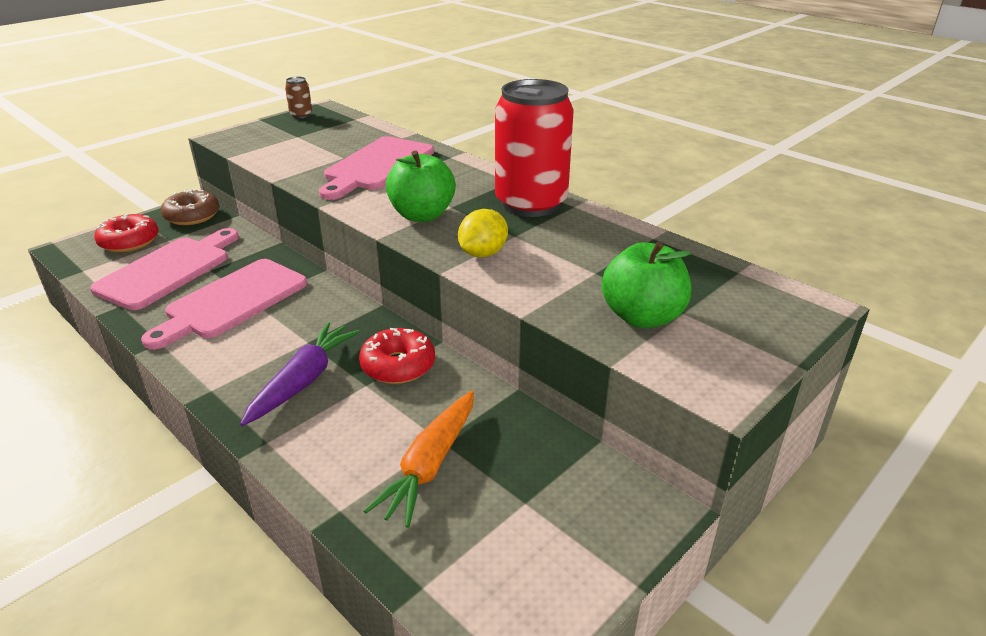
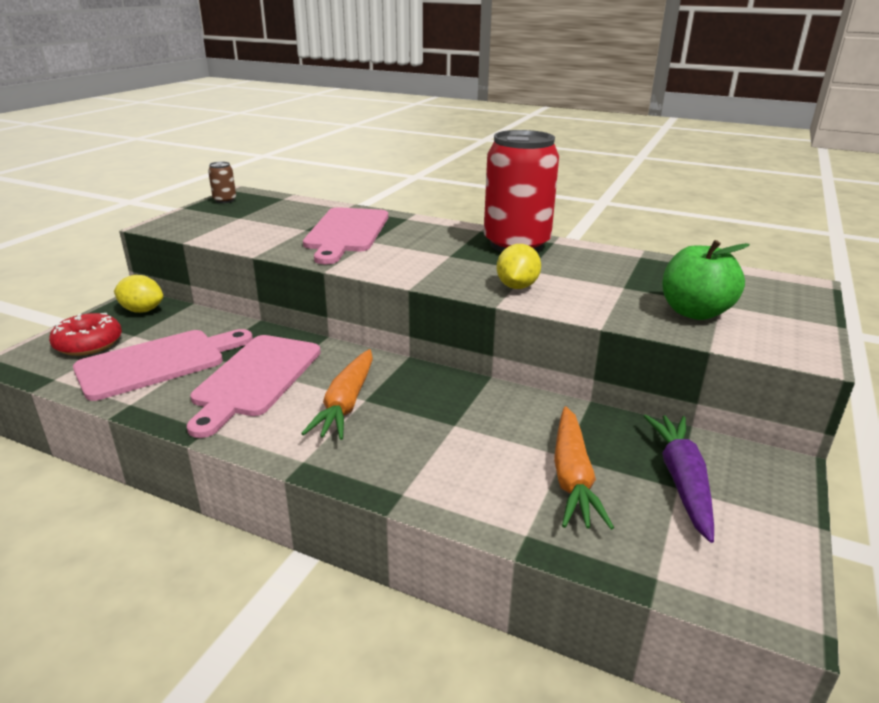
camera: 20 degrees left, 5 degrees down
pink cutting board [90,228,239,310] -> pink cutting board turned 45 degrees clockwise [73,329,253,401]
brown donut [161,189,219,225] -> yellow lemon [114,275,163,313]
purple carrot [240,322,360,426] -> purple carrot moved to [644,415,714,543]
red donut [359,328,435,384] -> none
green apple [386,151,456,222] -> none
none -> orange carrot [301,349,373,440]

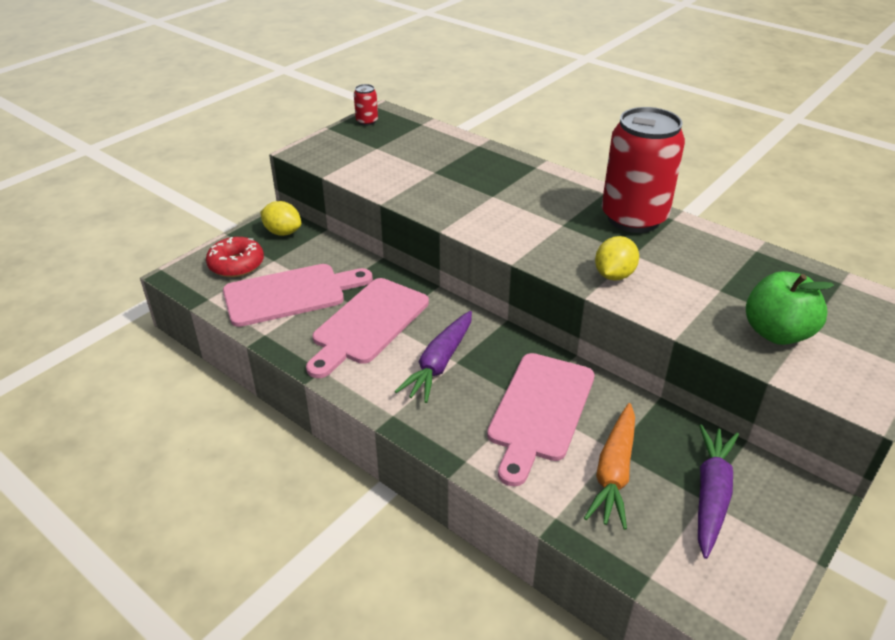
camera: 15 degrees right, 10 degrees up
brown can [208,162,236,203] -> red can [354,84,378,126]
orange carrot [301,349,373,440] -> purple carrot [395,311,472,403]
pink cutting board [303,207,388,264] -> pink cutting board moved to [487,353,595,487]

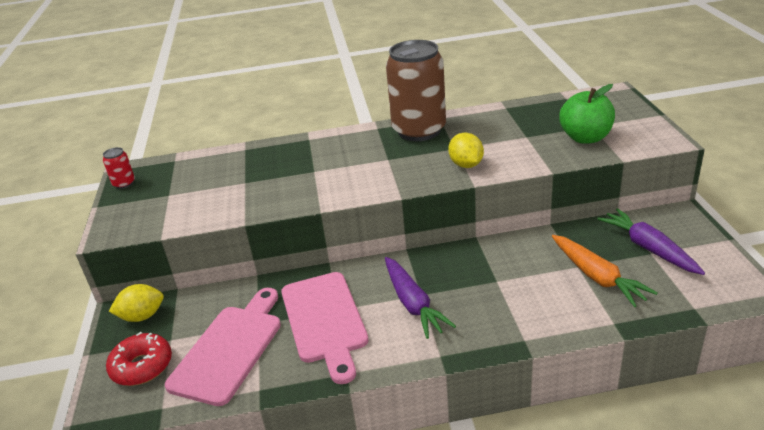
camera: 45 degrees left, 5 degrees down
pink cutting board [487,353,595,487] -> none
red can [602,107,685,233] -> brown can [386,40,446,141]

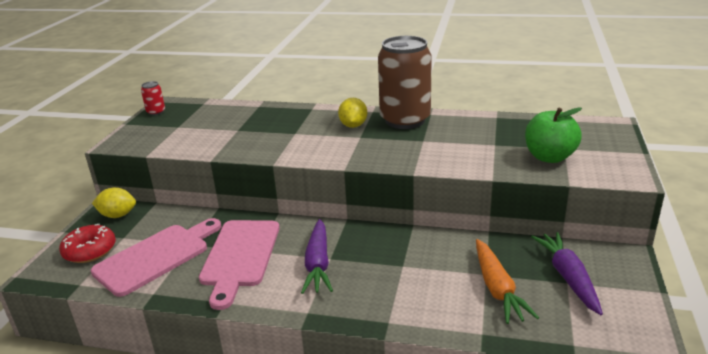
camera: 20 degrees right, 5 degrees down
yellow lemon [448,133,484,168] -> yellow lemon moved to [338,98,367,128]

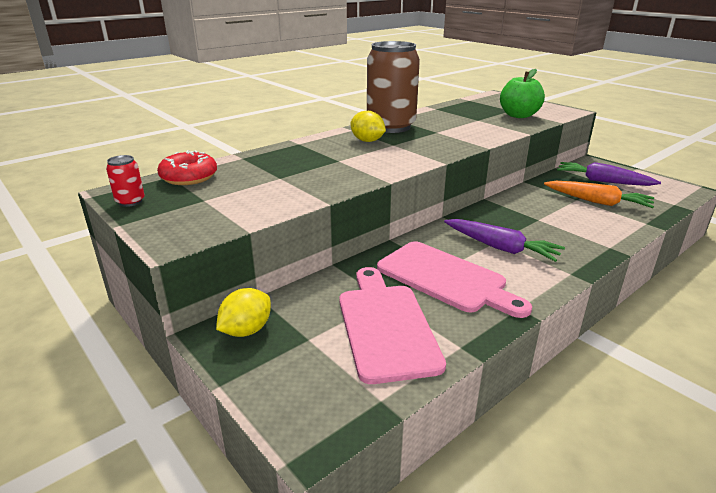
camera: 55 degrees left, 0 degrees up
red donut [59,224,116,263] -> red donut moved to [157,150,217,185]

